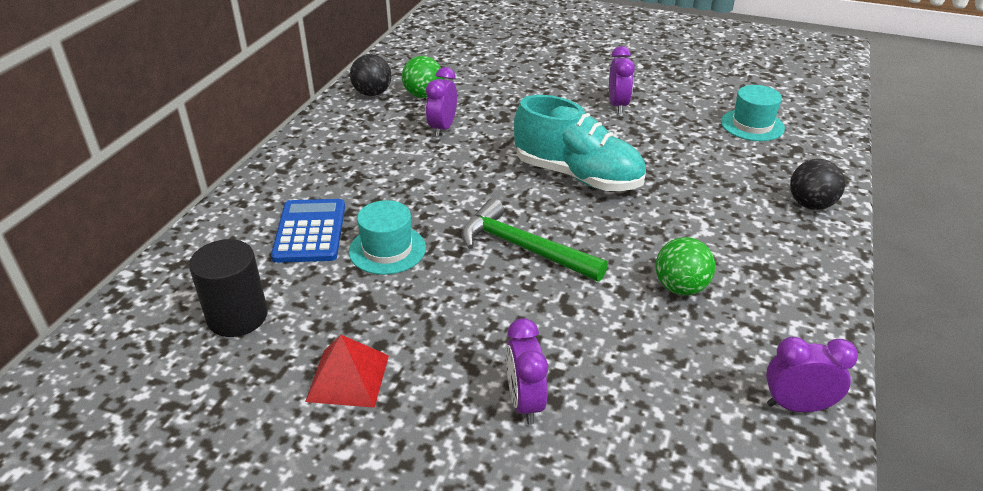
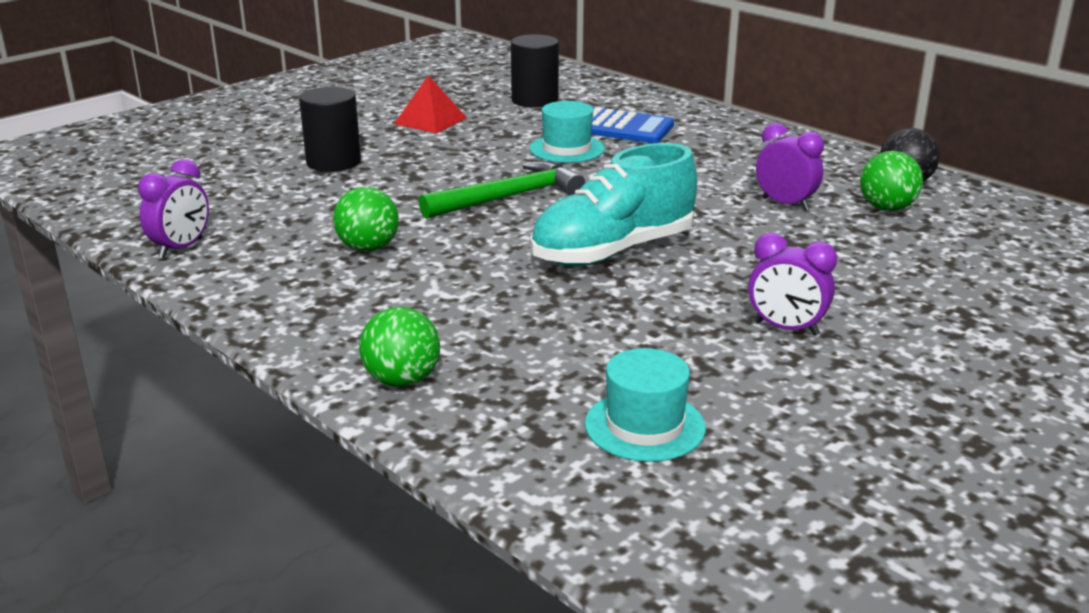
camera: 115 degrees right, 10 degrees down
purple clock [506,318,548,425] -> black cylinder [299,87,361,172]
black ball [790,159,845,210] -> green ball [359,307,440,387]

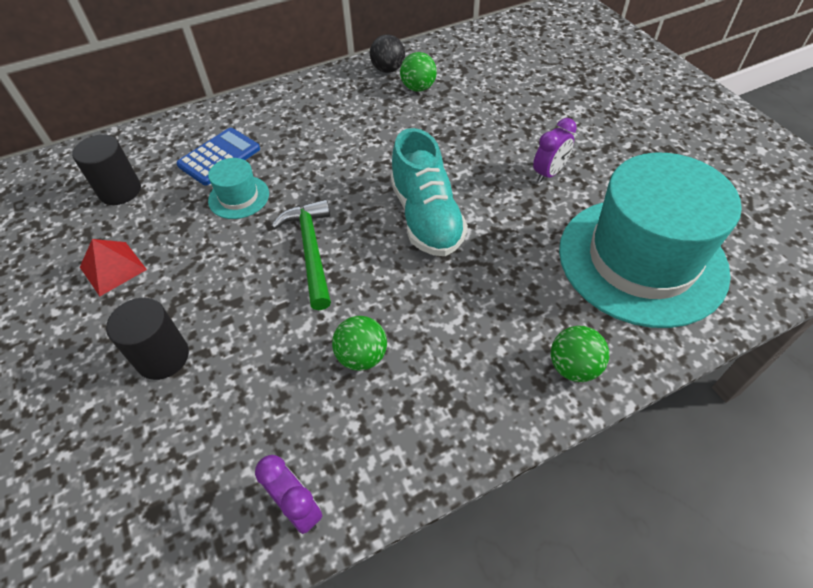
camera: 70 degrees left, 25 degrees up
turquoise hat [585,348,706,462] -> turquoise hat [559,153,742,328], size x2.42
purple clock [756,123,824,211] -> none

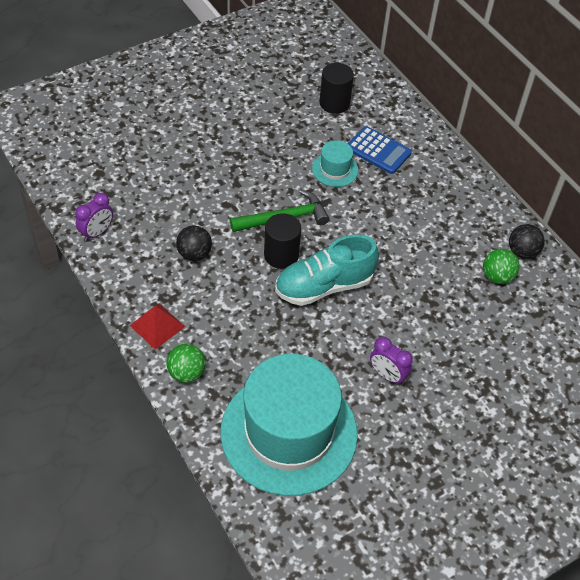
camera: 80 degrees right, 0 degrees up
red pyramid [80,239,147,296] -> red pyramid moved to [130,304,185,350]
black cylinder [106,298,189,380] -> black cylinder moved to [264,213,301,269]
green ball [332,316,387,371] -> black ball [176,225,212,261]

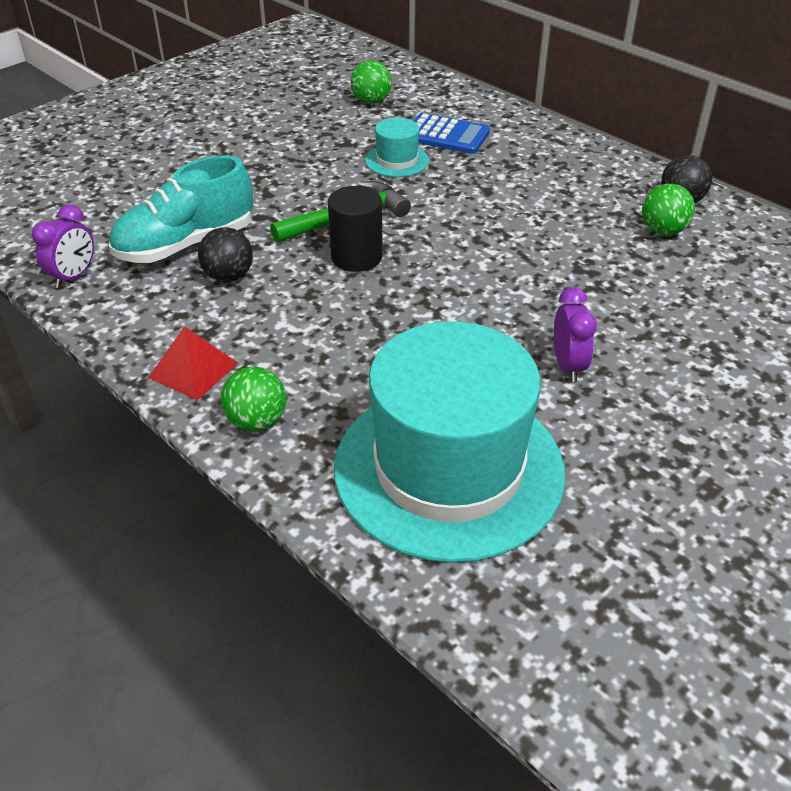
camera: 10 degrees left, 10 degrees down
turquoise shoe [275,235,379,306] -> turquoise shoe moved to [109,155,253,263]
black cylinder [319,63,354,114] -> green ball [350,60,392,104]
purple clock [370,337,413,385] -> purple clock turned 120 degrees counterclockwise [554,287,597,382]

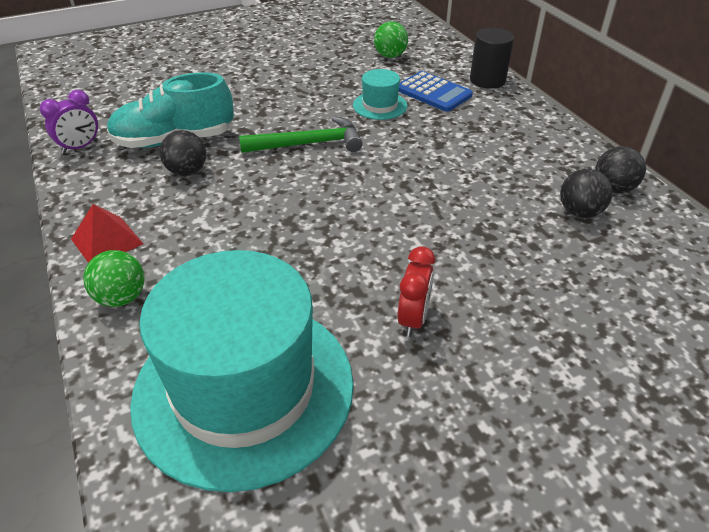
camera: 20 degrees right, 0 degrees up
black cylinder [328,186,383,272] -> black cylinder moved to [470,28,514,89]
purple clock [554,287,597,382] -> red clock [397,246,435,337]
green ball [642,184,695,235] -> black ball [560,169,613,218]

